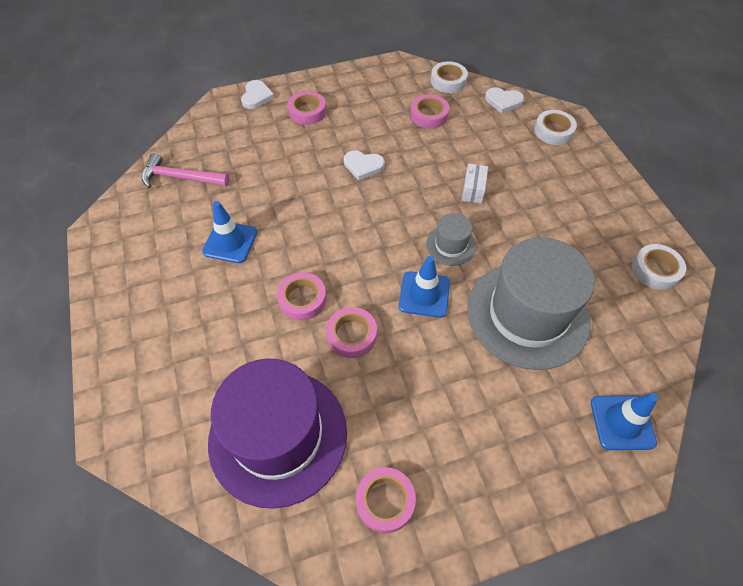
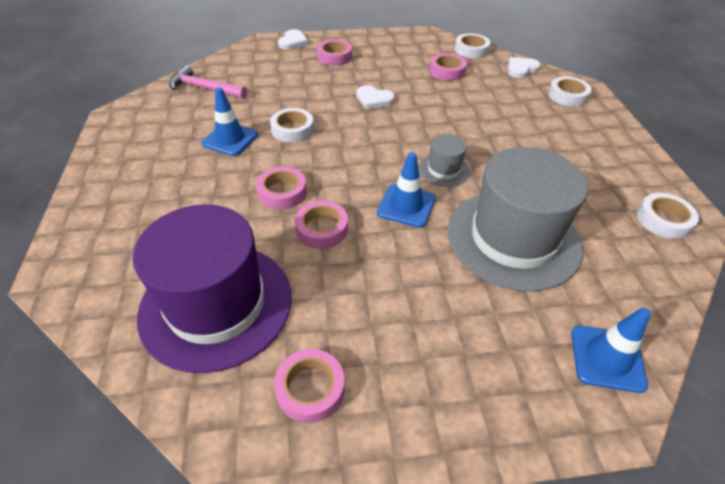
camera: 10 degrees right, 10 degrees down
white box [462,163,488,204] -> none
white heart [485,87,524,114] -> white heart turned 120 degrees clockwise [508,57,541,78]
none -> white tape [270,108,314,143]

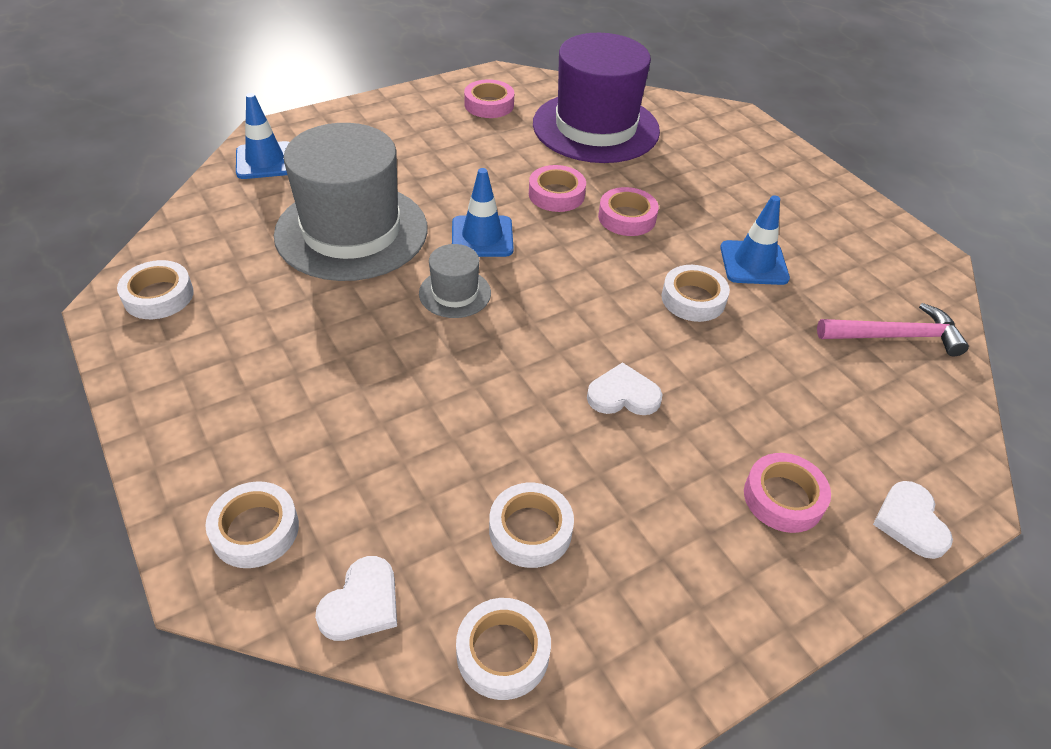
camera: 155 degrees right, 0 degrees up
pink tape [429,53,467,81] -> white tape [489,483,574,568]

